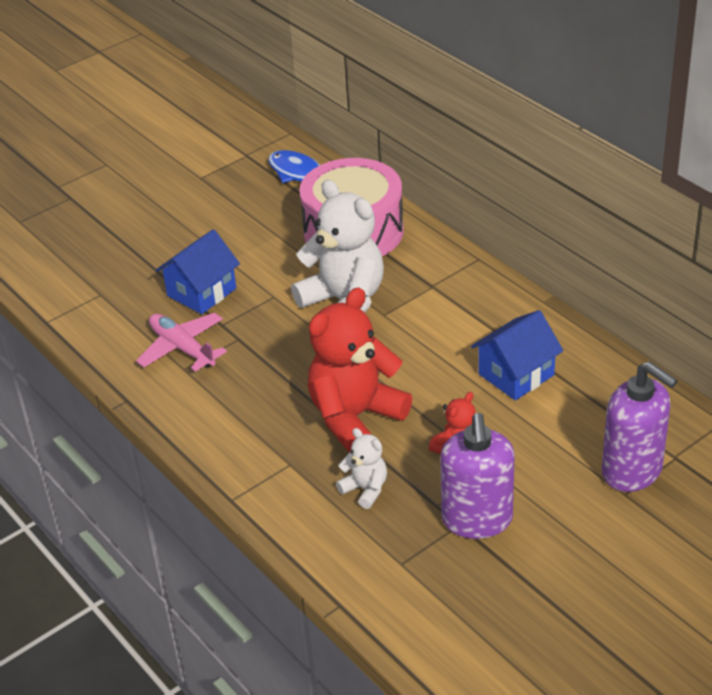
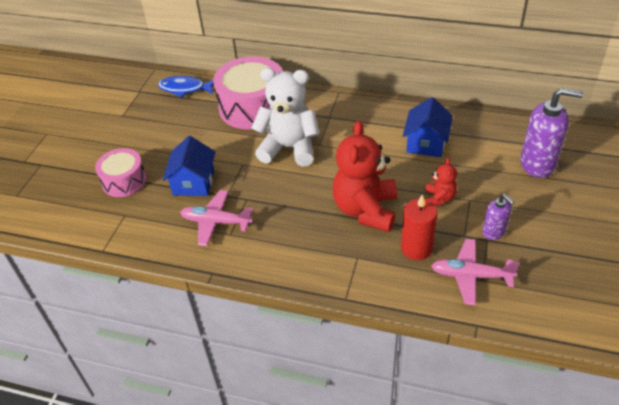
camera: 35 degrees left, 5 degrees up
white teddy bear [336,428,387,509] -> red candle [401,195,437,260]
purple soap dispenser [440,413,515,539] -> purple soap dispenser [482,194,514,240], size x0.55
none -> pink drum [95,148,147,197]
none -> pink plane [431,239,520,305]

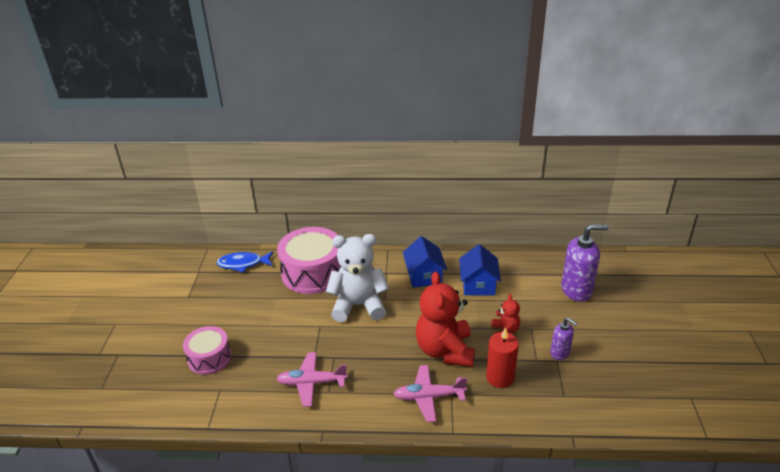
camera: 15 degrees left, 10 degrees down
blue house [163,136,215,196] -> blue house moved to [403,236,447,288]
pink plane [431,239,520,305] -> pink plane moved to [393,365,467,422]

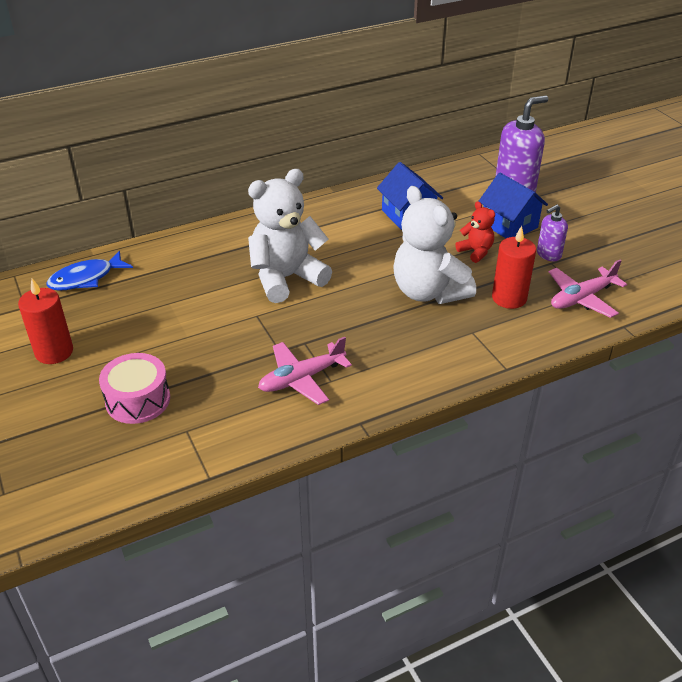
camera: 30 degrees left, 5 degrees up
pink drum [277,227,341,294] -> none
pink plane [393,365,467,422] -> pink plane moved to [549,260,627,318]
blue house [403,236,447,288] -> blue house moved to [478,173,548,238]
red teddy bear [416,271,475,367] -> white teddy bear [393,186,476,304]
purple soap dispenser [550,318,578,360] -> purple soap dispenser turned 135 degrees clockwise [537,204,568,261]
none -> red candle [18,278,73,364]

